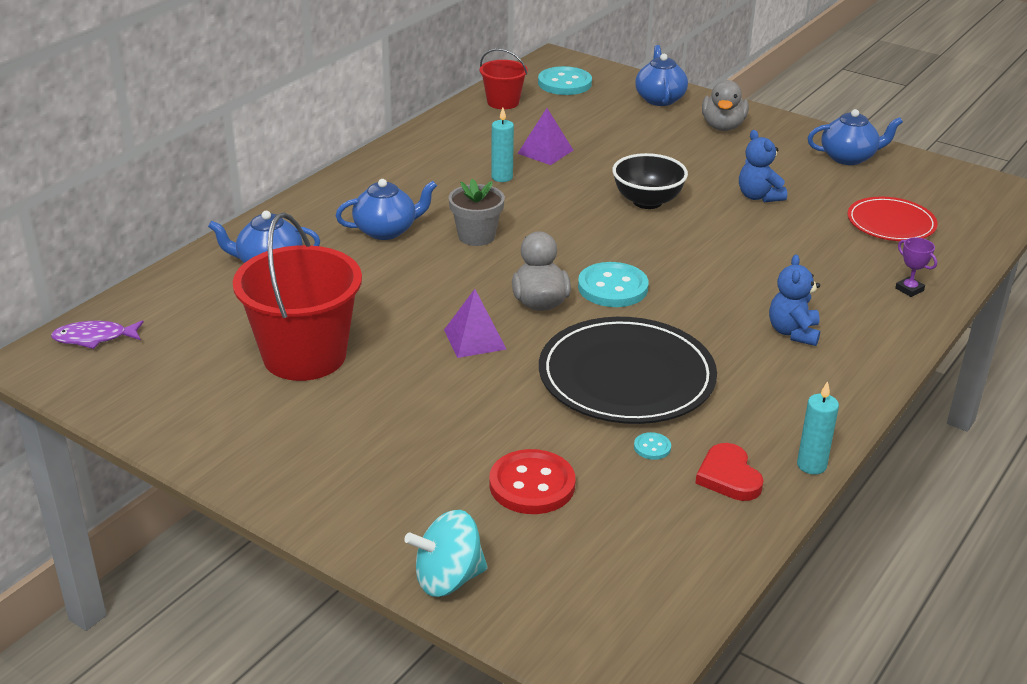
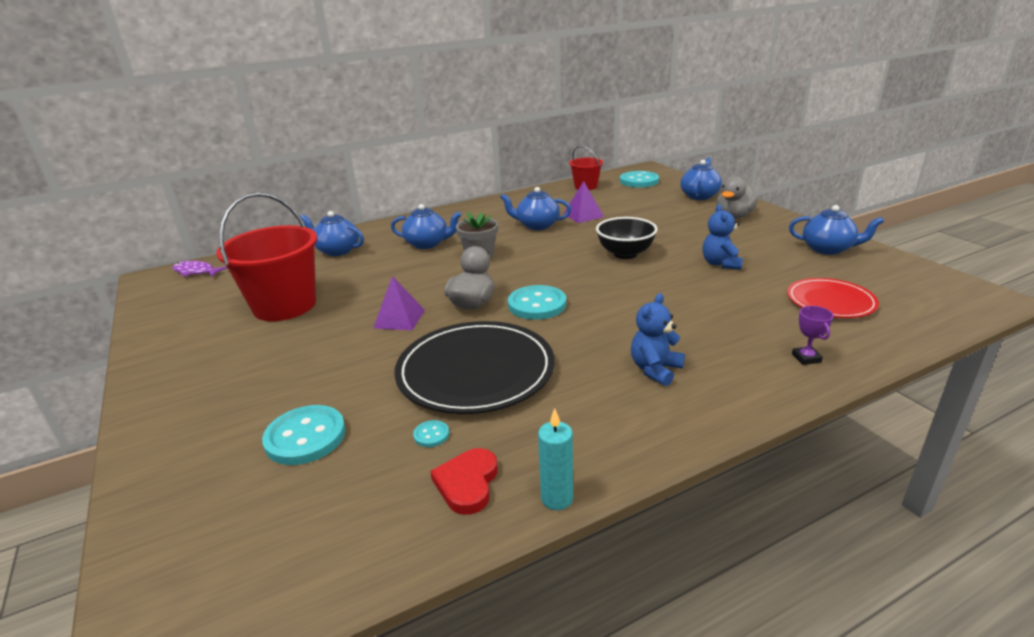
camera: 30 degrees right, 5 degrees down
turquoise spinning top [404,510,488,597] -> none
red button [489,449,575,514] -> turquoise button [262,405,346,465]
turquoise candle [491,108,514,182] -> blue teapot [500,187,571,230]

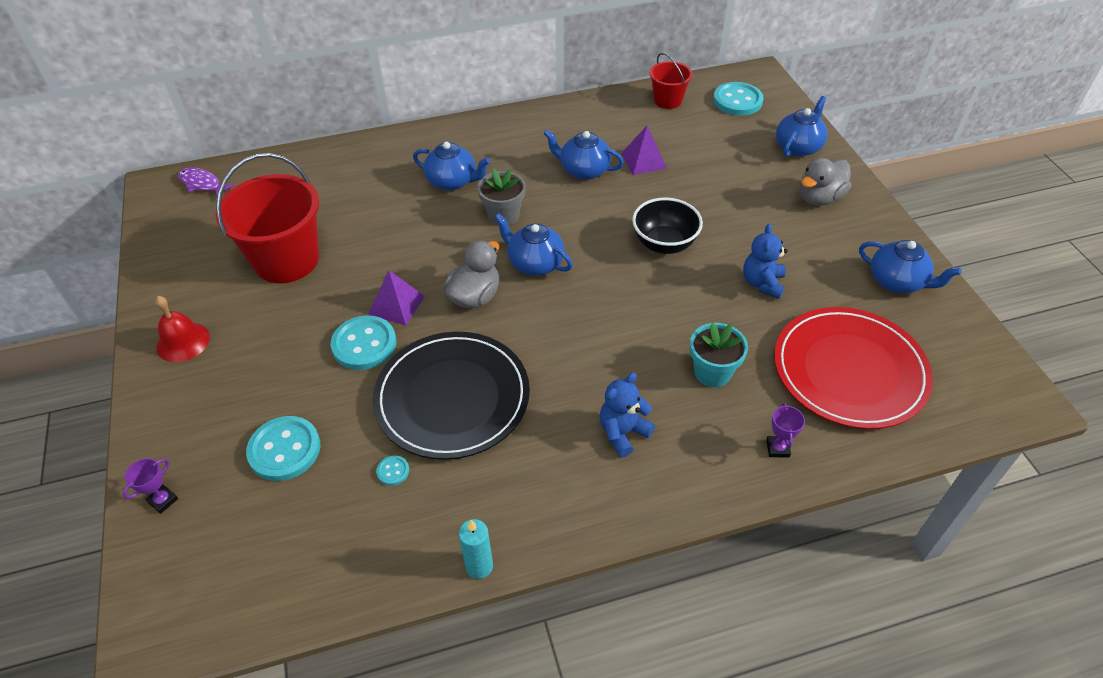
camera: 10 degrees right, 20 degrees up
blue teapot [300,211,364,256] -> blue teapot moved to [494,213,573,276]
red heart [430,448,498,515] -> none
turquoise button [508,285,566,320] -> turquoise button moved to [331,315,396,370]
red plate [787,278,879,318] -> red plate [774,307,933,429], size x1.69
none -> purple trophy [123,458,178,514]
none -> red bell [155,296,210,362]
none -> turquoise flower pot [690,322,748,387]

